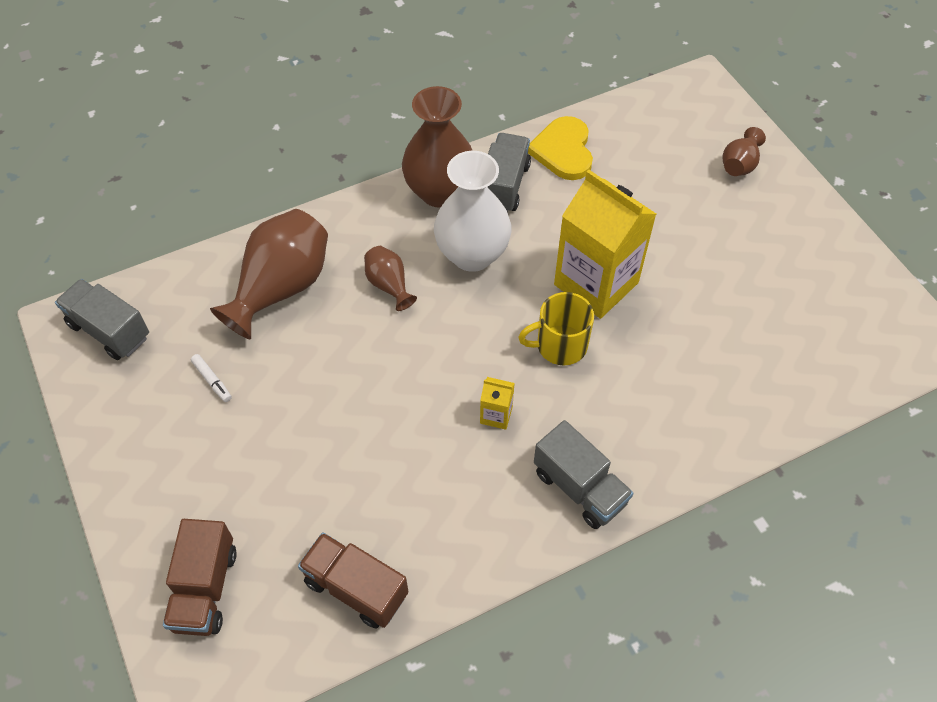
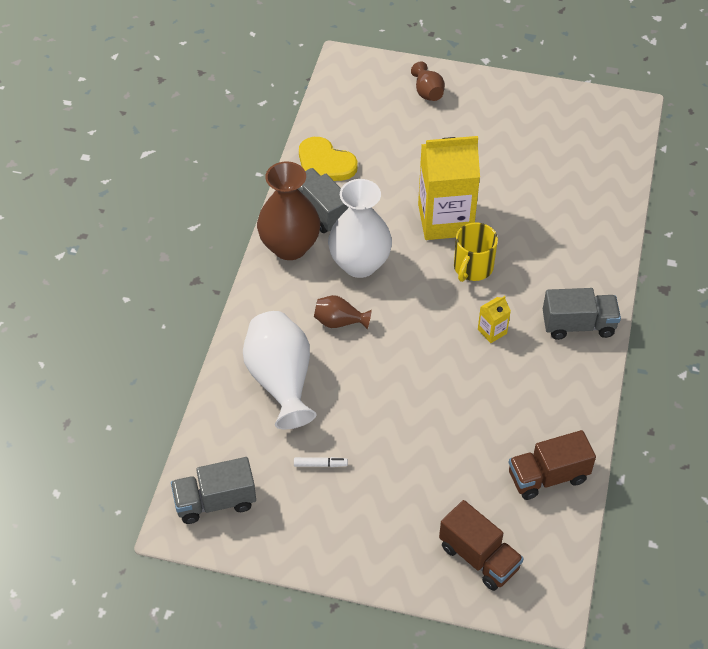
camera: 50 degrees left, 5 degrees down
brown vase [210,209,328,339] -> white vase [243,311,317,430]

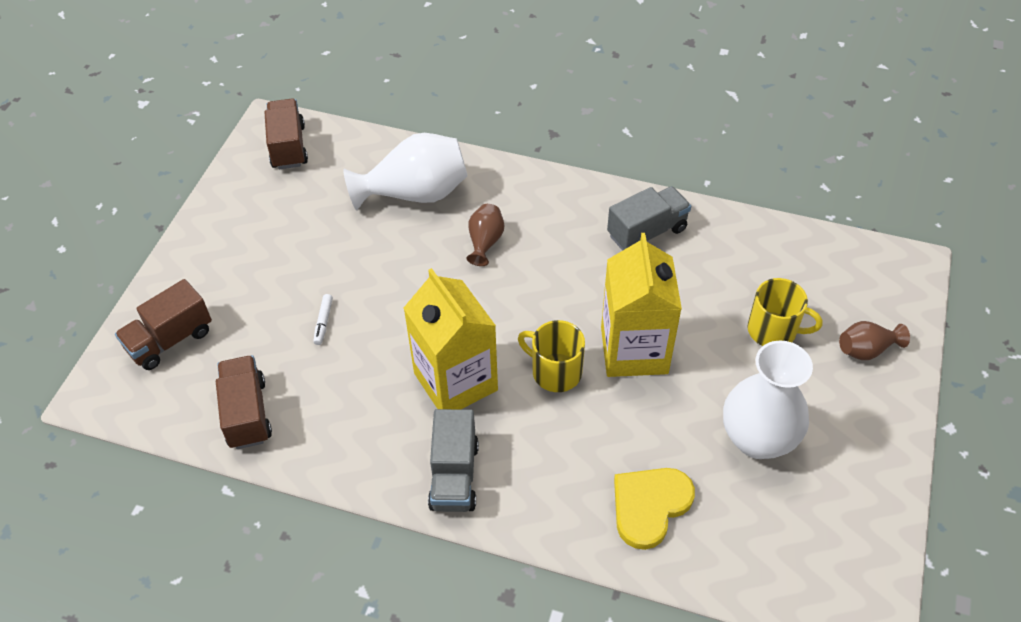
camera: 95 degrees right, 0 degrees up
grey truck [171,457,256,524] -> brown truck [264,99,308,169]
brown vase [257,161,320,260] -> none
white marker [294,457,348,467] -> white marker moved to [313,294,333,345]
yellow heart [299,137,358,181] -> yellow heart moved to [614,468,695,550]
white vase [328,179,392,278] -> white vase moved to [723,340,813,459]
yellow carton [478,296,511,343] -> yellow carton [404,268,498,409], size x2.44
none -> yellow mug [747,278,822,346]

